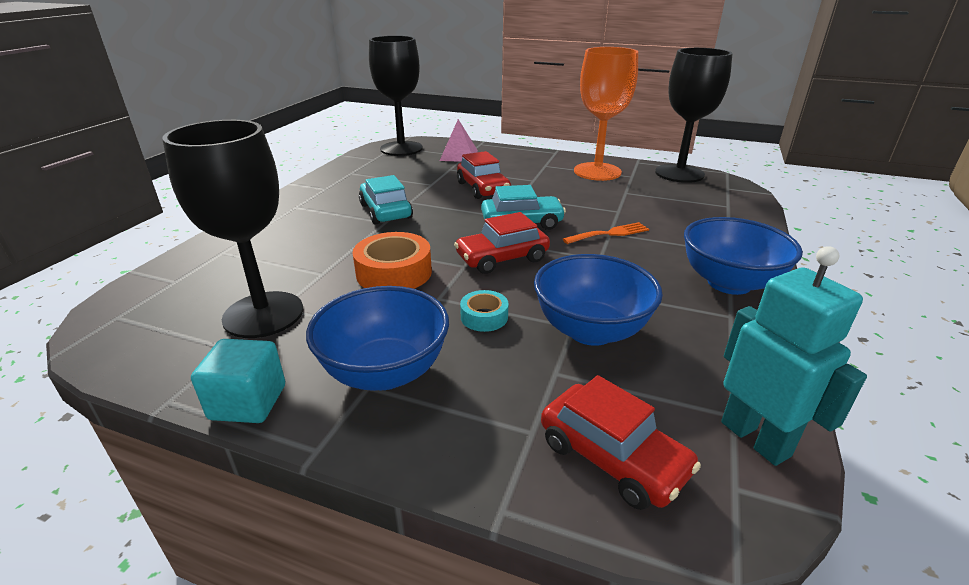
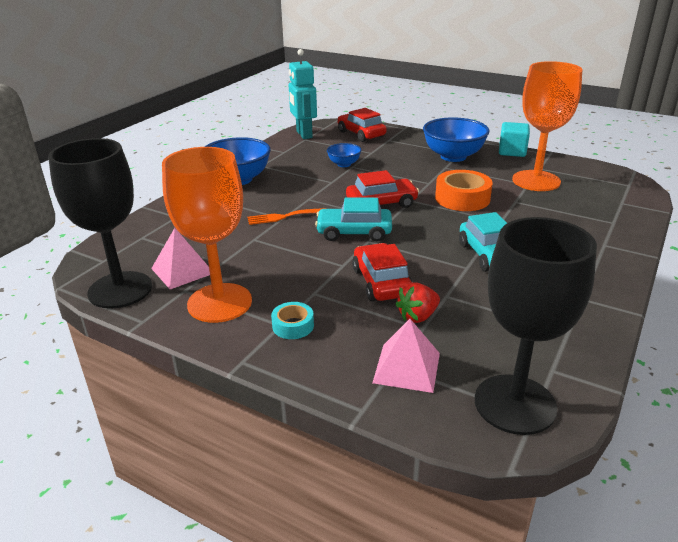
camera: 170 degrees left, 0 degrees up
black goblet [162,120,303,338] -> orange goblet [512,61,582,191]
turquoise tape [460,290,508,332] -> turquoise tape moved to [271,302,314,339]
blue bowl [534,254,663,346] -> blue bowl [327,143,362,167], size x0.53
none -> pink pyramid [151,228,210,289]
none -> red strawberry [395,282,440,323]

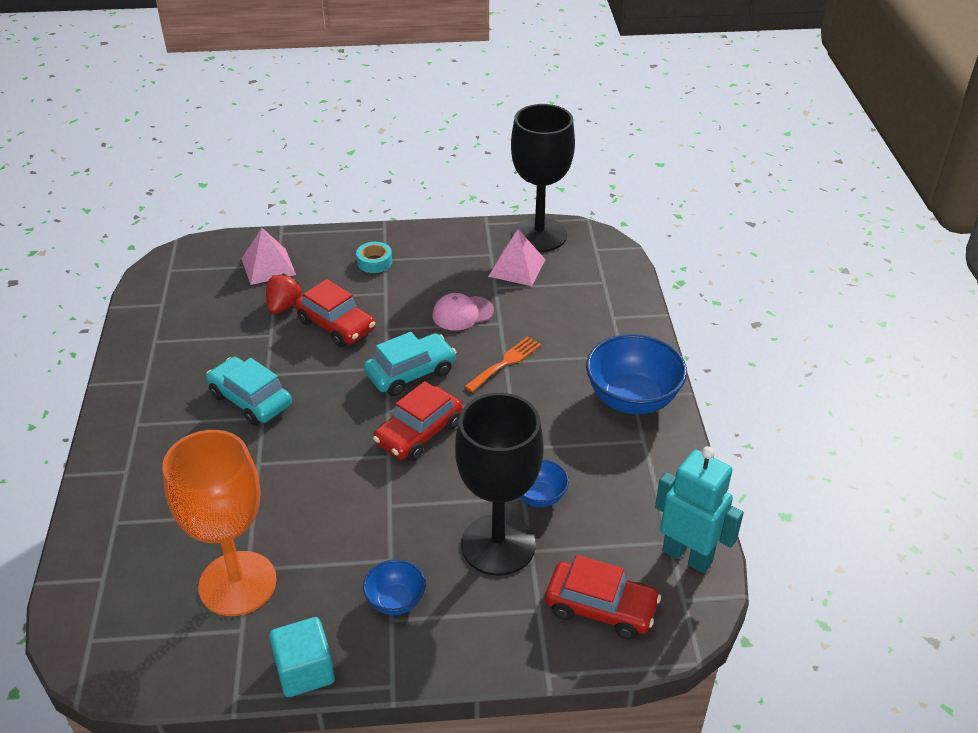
camera: 145 degrees right, 10 degrees up
orange goblet [162,147,252,323] -> none
blue bowl [423,117,489,162] -> blue bowl [363,559,426,615], size x0.53
orange tape [435,170,493,211] -> none
black goblet [475,217,597,435] -> black goblet moved to [455,393,544,576]
none -> pink cap [432,293,494,331]

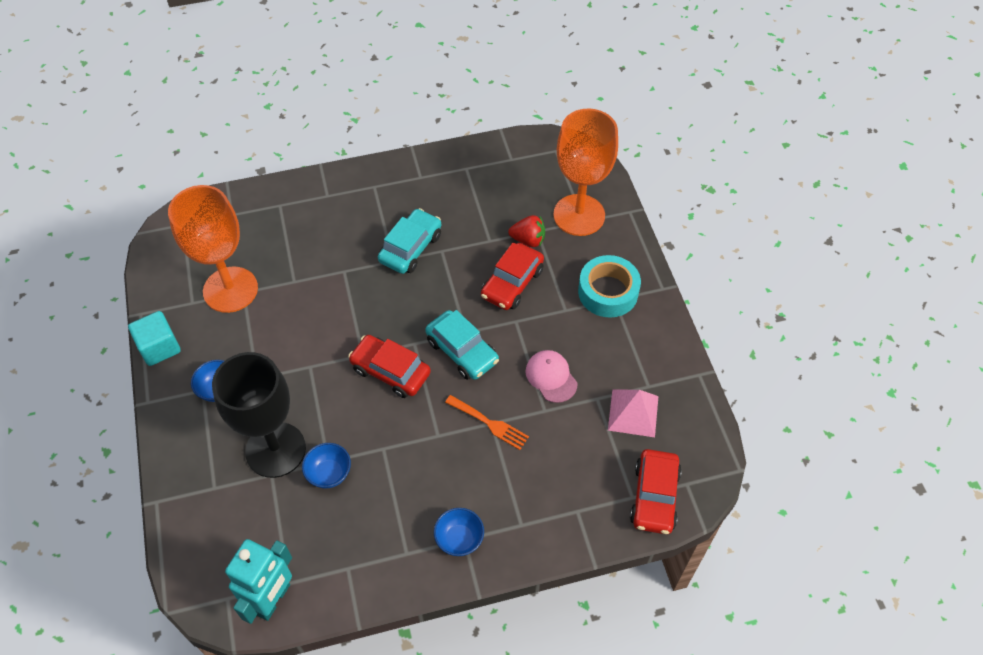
camera: 80 degrees right, 15 degrees up
pink pyramid [242,228,296,285] -> orange goblet [553,108,618,236]
turquoise tape [356,242,392,273] -> turquoise tape [578,255,641,318], size x1.79
black goblet [511,104,575,252] -> none
red car [545,555,661,639] -> red car moved to [630,449,682,534]
blue bowl [586,334,687,415] -> blue bowl [434,508,484,556], size x0.53

